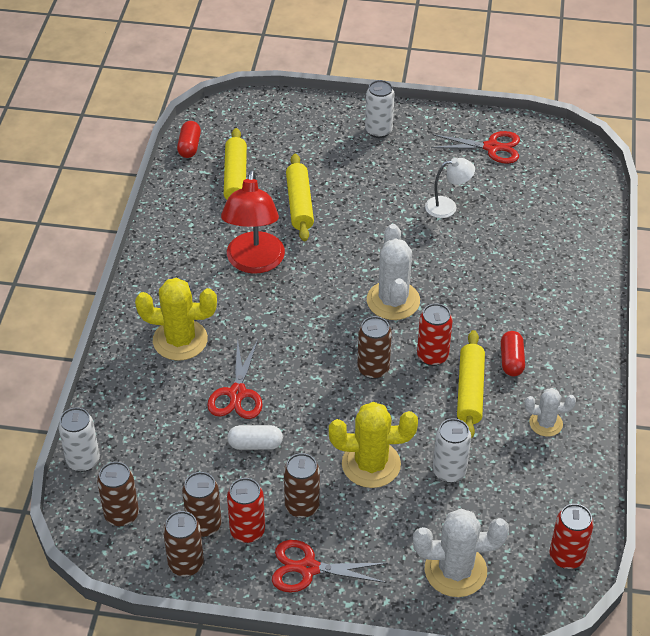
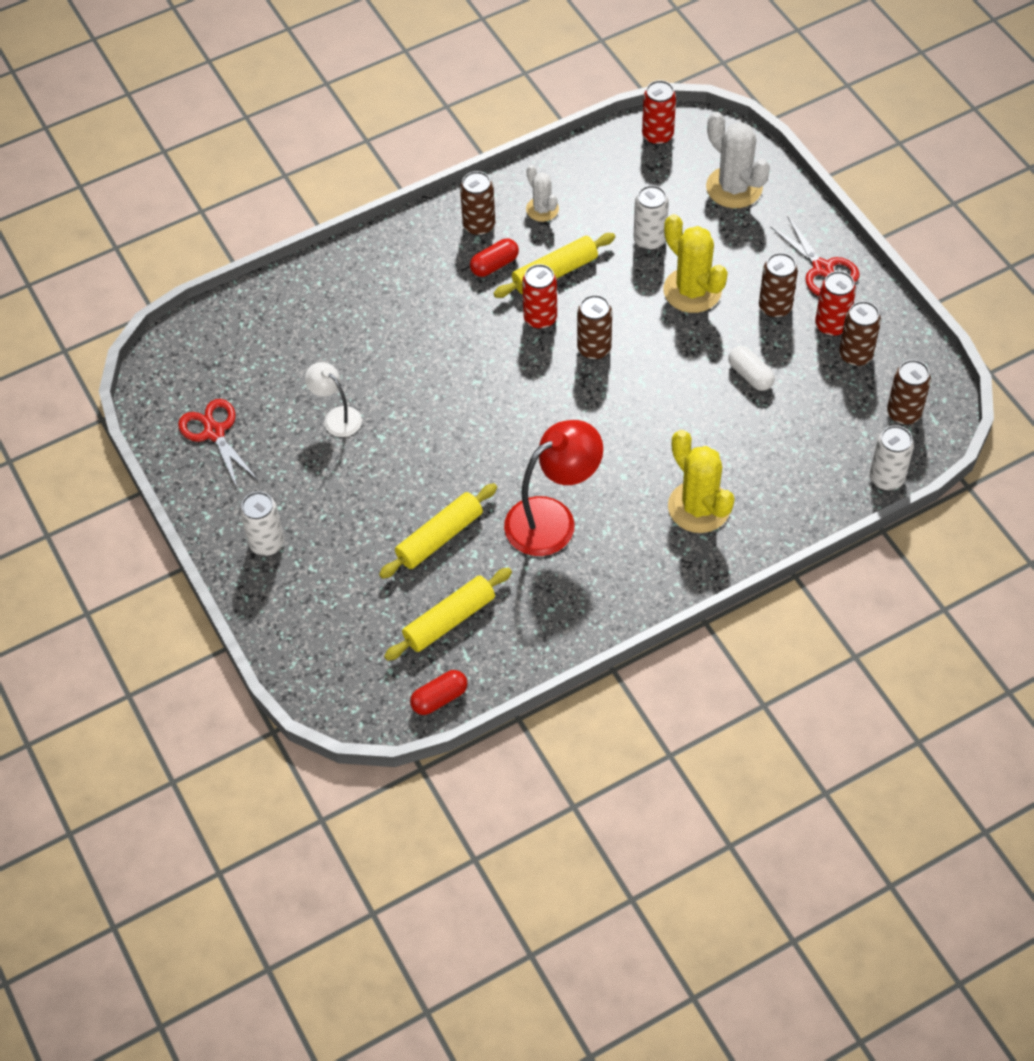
camera: 125 degrees left, 10 degrees up
brown can [163,511,204,577] -> brown can moved to [460,171,495,236]
red scissors [207,340,263,419] -> none
white cactus [367,224,420,320] -> none

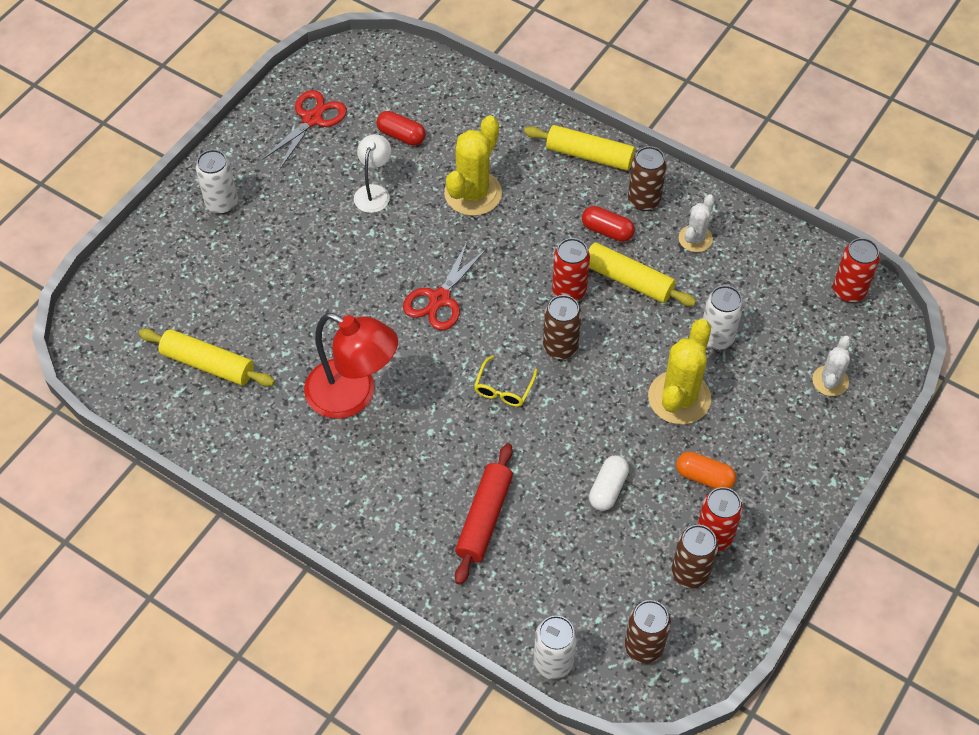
camera: 60 degrees right, 0 degrees up
yellow rolling pin [379,483,497,579] -> yellow rolling pin moved to [524,125,635,171]
red capsule [410,670,467,715] -> red capsule moved to [377,111,426,146]
yellow cactus [668,430,735,533] -> yellow cactus moved to [444,115,502,216]
white cactus [706,112,770,208] -> white cactus [812,336,851,396], size x0.58
brown can [759,253,798,318] -> orange capsule [676,452,736,489]
red scissors [770,217,860,296] -> red scissors moved to [403,240,487,330]
none -> red rolling pin [455,443,513,585]
none -> yellow glasses [474,355,538,407]

